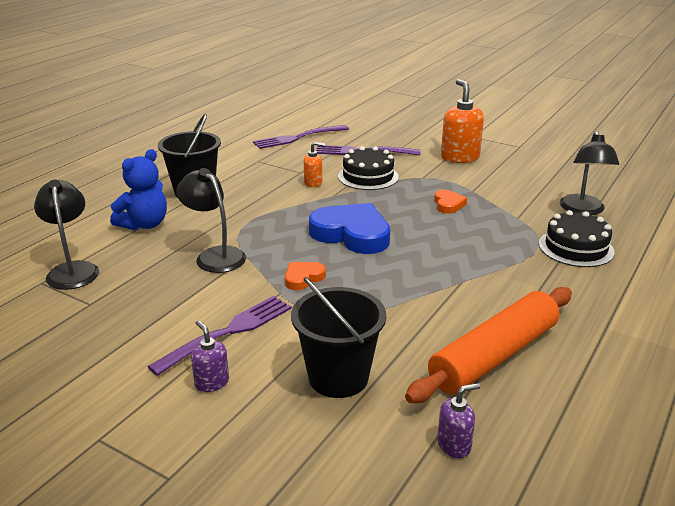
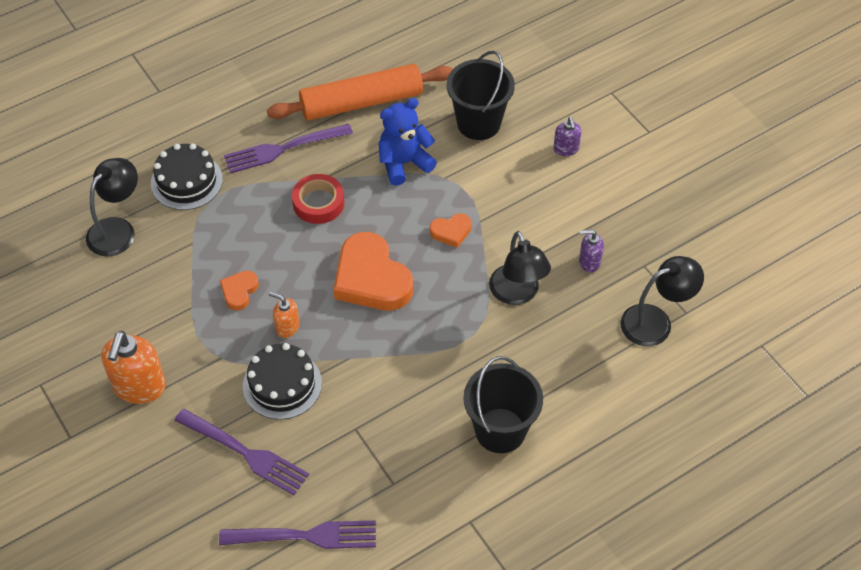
camera: 155 degrees left, 25 degrees up
black lamp [34,180,99,290] -> black lamp turned 120 degrees counterclockwise [620,256,704,346]
blue teddy bear [110,149,167,230] -> blue teddy bear moved to [379,98,437,186]
purple fork [147,296,292,376] -> purple fork moved to [224,124,353,174]
orange soap dispenser [304,142,325,187] -> orange soap dispenser moved to [269,292,300,338]
blue heart [309,203,390,254] -> orange heart [333,232,413,310]
purple soap dispenser [437,383,480,458] -> purple soap dispenser moved to [579,230,604,272]
none -> red tape [292,174,344,224]

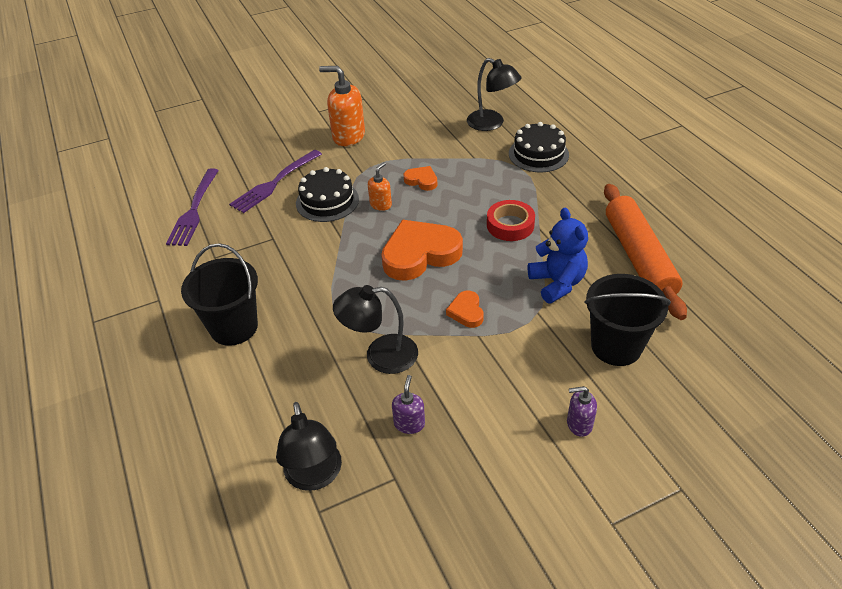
camera: 100 degrees right, 10 degrees down
purple fork [224,124,353,174] -> none

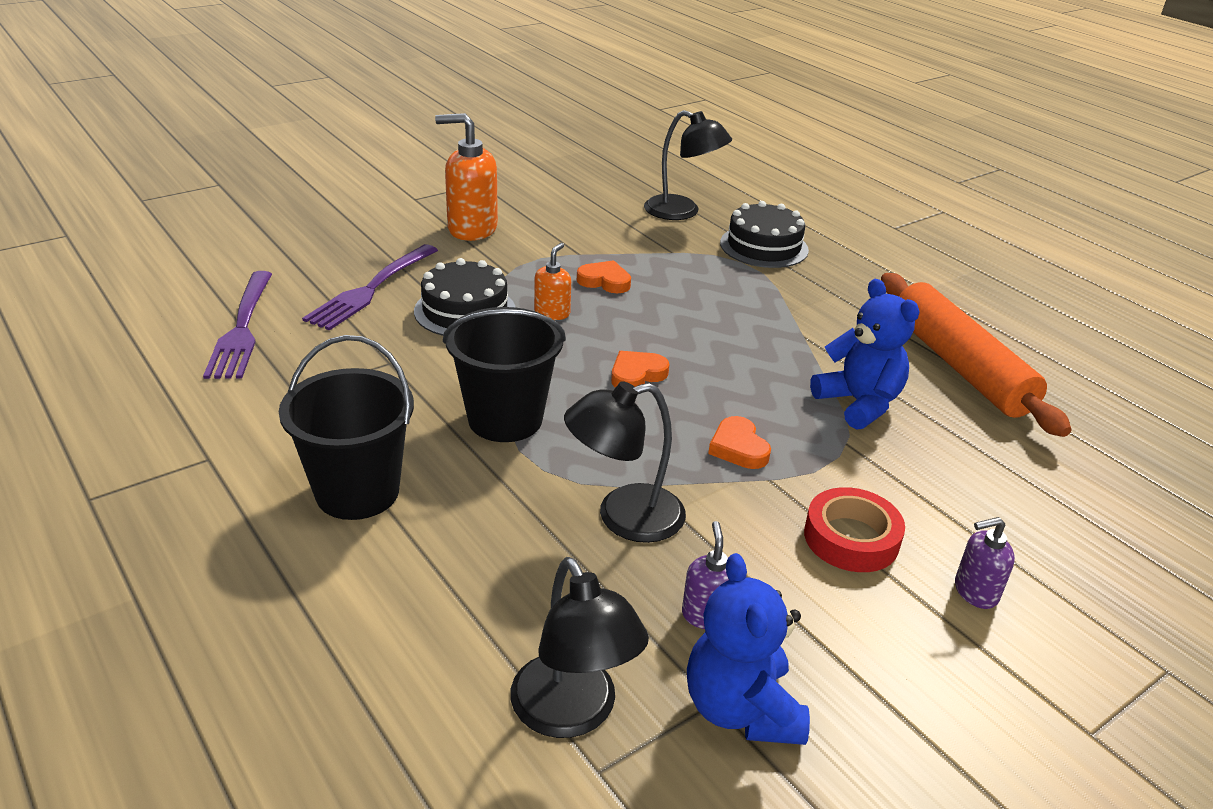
camera: 15 degrees left, 10 degrees down
orange heart [381,220,463,281] -> orange heart [611,351,669,388], size x0.48
red tape [487,200,535,241] -> red tape moved to [804,487,905,572]
black bucket [585,274,671,366] -> black bucket moved to [443,307,566,442]
none -> blue teddy bear [687,553,810,745]

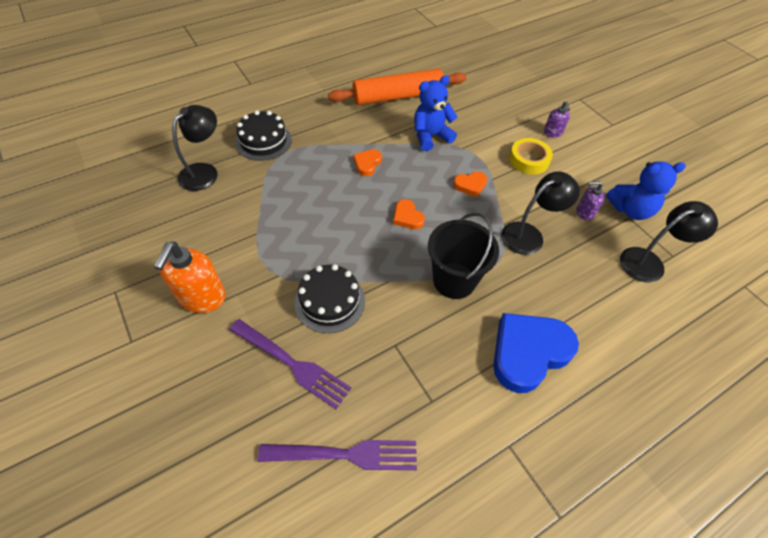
camera: 85 degrees left, 20 degrees up
black bucket [279,335,414,520] -> blue heart [493,313,579,393]
orange soap dispenser [534,243,571,320] -> none
black lamp [564,381,686,543] -> black lamp turned 105 degrees counterclockwise [501,172,580,255]
orange heart [577,260,631,293] -> orange heart moved to [353,149,382,176]
red tape [804,487,905,572] -> yellow tape [509,138,553,175]

